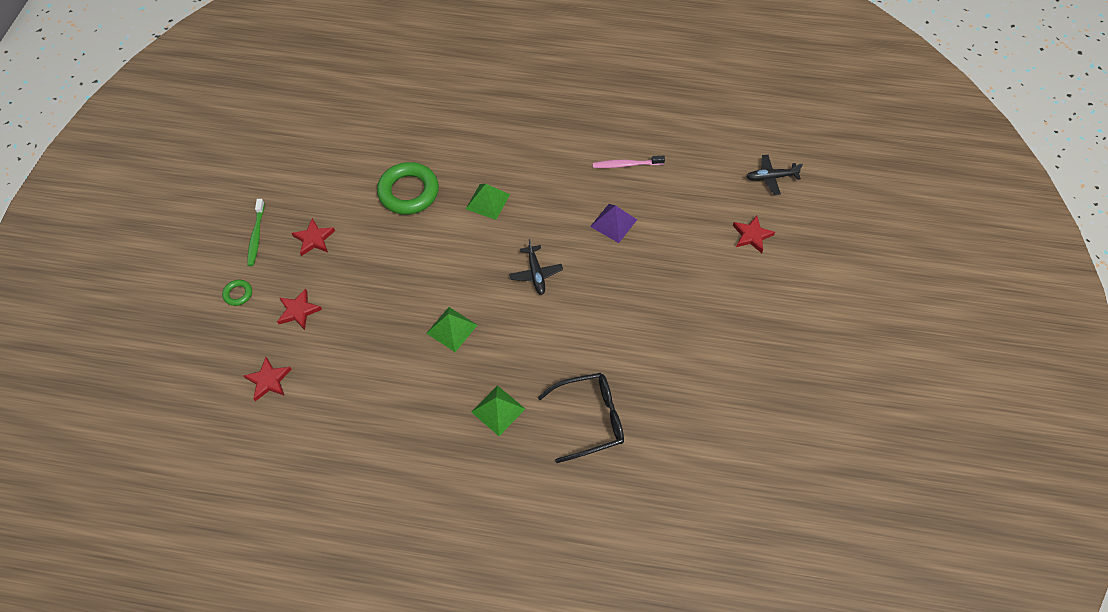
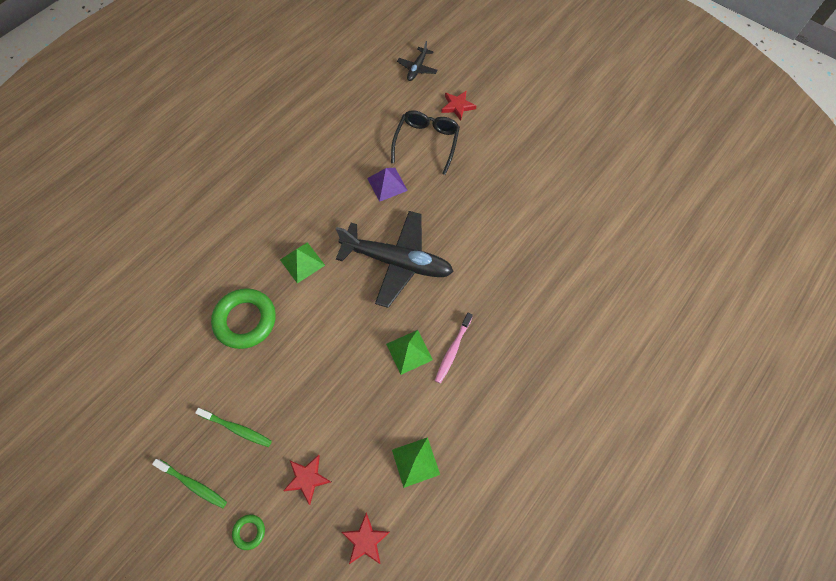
camera: 60 degrees left, 5 degrees up
red star [292,218,335,256] -> green toothbrush [195,408,272,447]
green pyramid [471,385,525,436] -> green pyramid moved to [392,437,440,488]
black plane [509,239,563,295] -> black plane [336,211,454,308], size x2.16
black glasses [538,373,624,463] -> black glasses moved to [391,110,460,175]
pink toothbrush [593,156,665,168] -> pink toothbrush moved to [435,313,473,384]

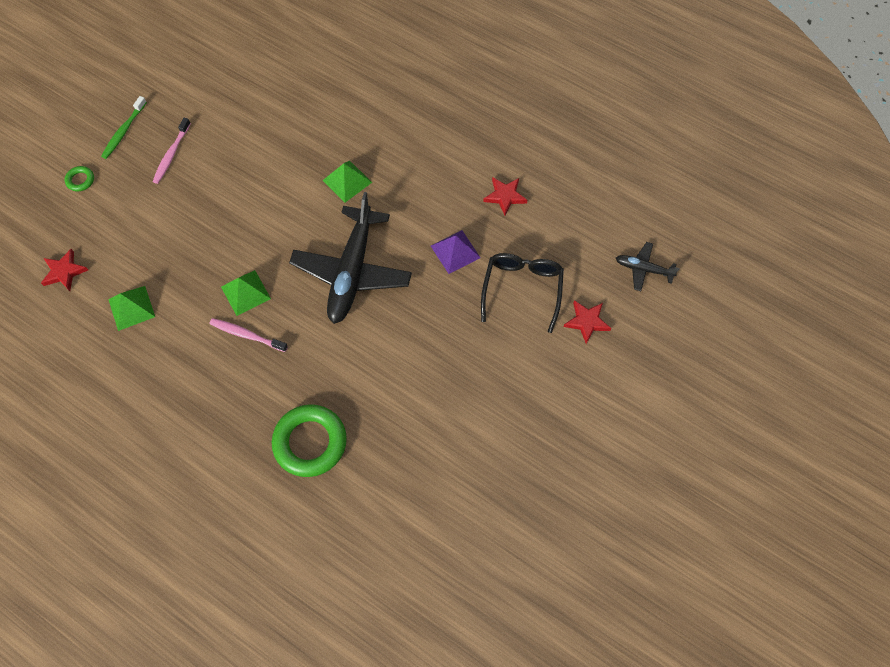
camera: 85 degrees right, 0 degrees up
green toothbrush [195,408,272,447] -> pink toothbrush [152,118,191,184]
green ring [211,288,276,349] -> green ring moved to [272,404,347,477]
red star [283,455,331,505] -> red star moved to [483,177,527,215]
black glasses [391,110,460,175] -> black glasses turned 90 degrees counterclockwise [481,253,564,333]

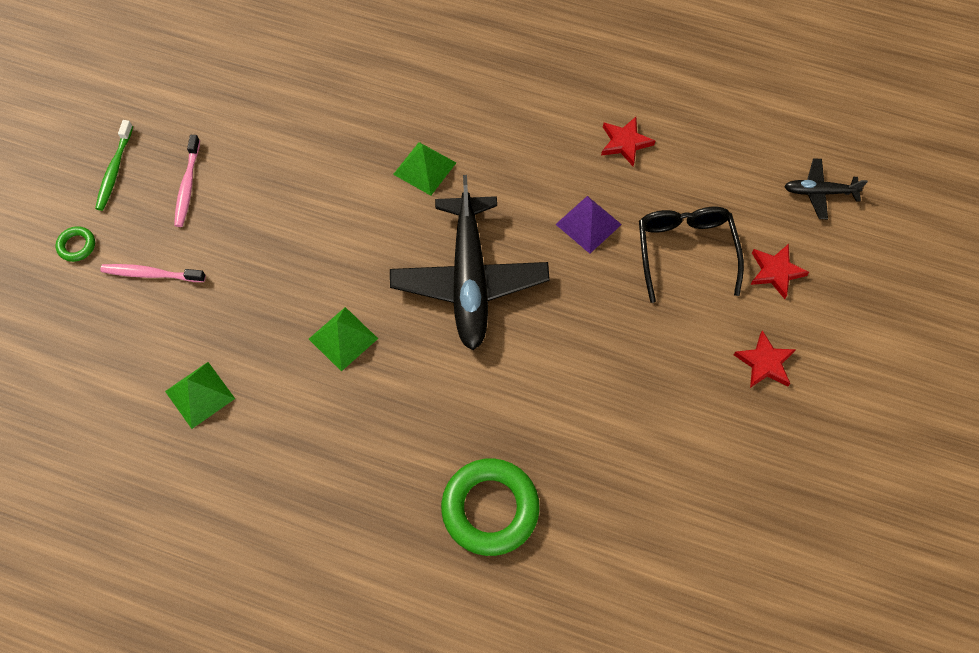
camera: 15 degrees left, 0 degrees up
red star [41,249,88,291] -> red star moved to [734,330,796,388]
pink toothbrush [209,318,288,352] -> pink toothbrush moved to [100,264,206,282]

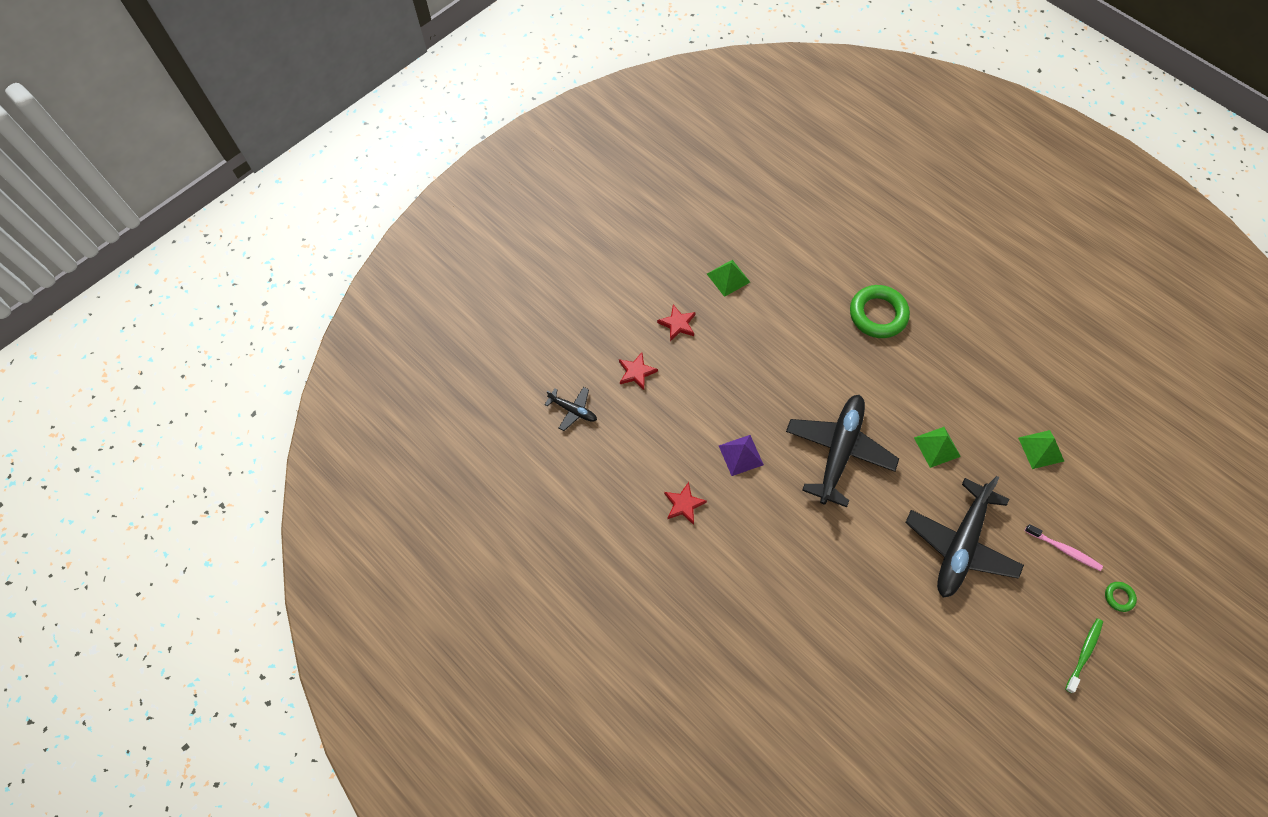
camera: 155 degrees left, 0 degrees up
pink toothbrush [174,135,200,227] -> none
green pyramid [393,142,456,196] -> green pyramid moved to [707,260,750,297]
black glasses [639,207,744,303] -> none
none -> black plane [905,476,1024,598]

